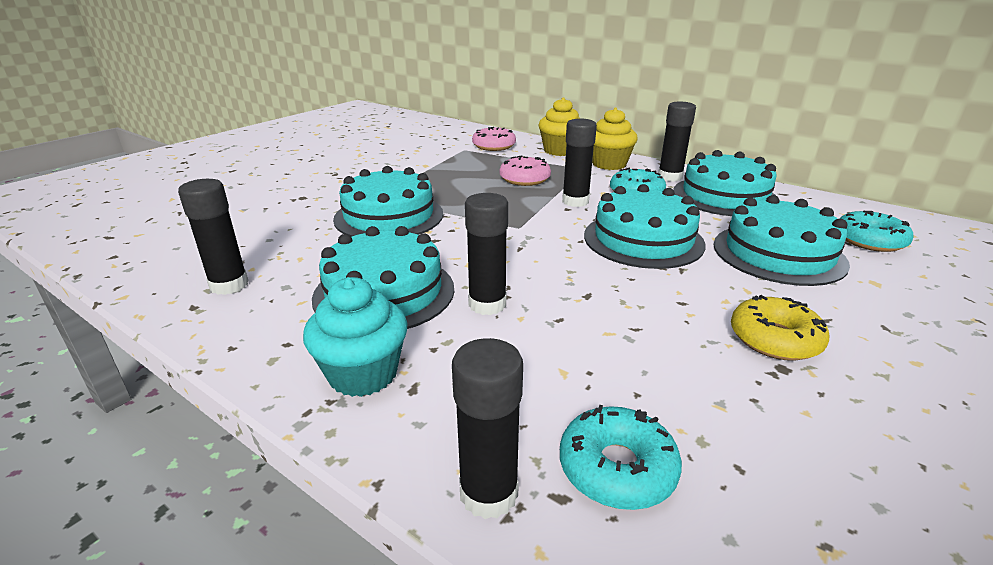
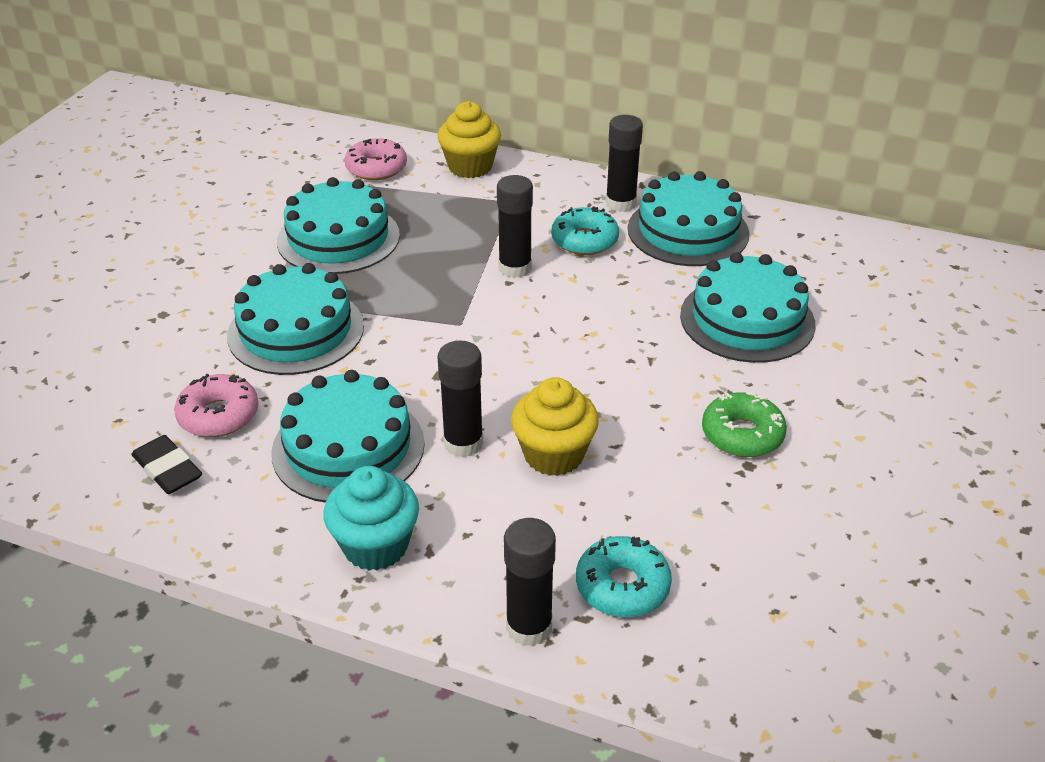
camera: 15 degrees left, 10 degrees up
black glue stick [178,179,249,295] -> black eraser [131,435,202,494]
pink donut [500,155,551,186] -> pink donut moved to [174,374,259,437]
turquoise cake [584,184,705,269] -> turquoise cake moved to [277,177,400,274]
yellow cupcake [592,108,638,170] -> yellow cupcake moved to [511,377,599,476]
yellow donut [731,295,829,361] -> green donut [702,392,787,457]
turquoise donut [839,211,914,252] -> none

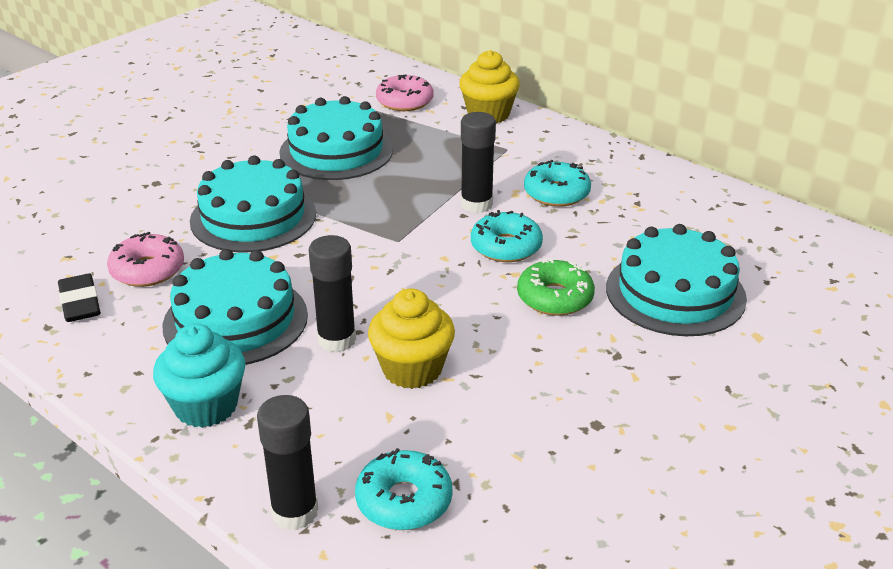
camera: 20 degrees right, 5 degrees down
black glue stick [606,115,643,212] -> none
turquoise cake [628,171,749,266] -> none
green donut [702,392,787,457] -> green donut moved to [517,258,595,316]
none -> turquoise donut [471,210,543,262]

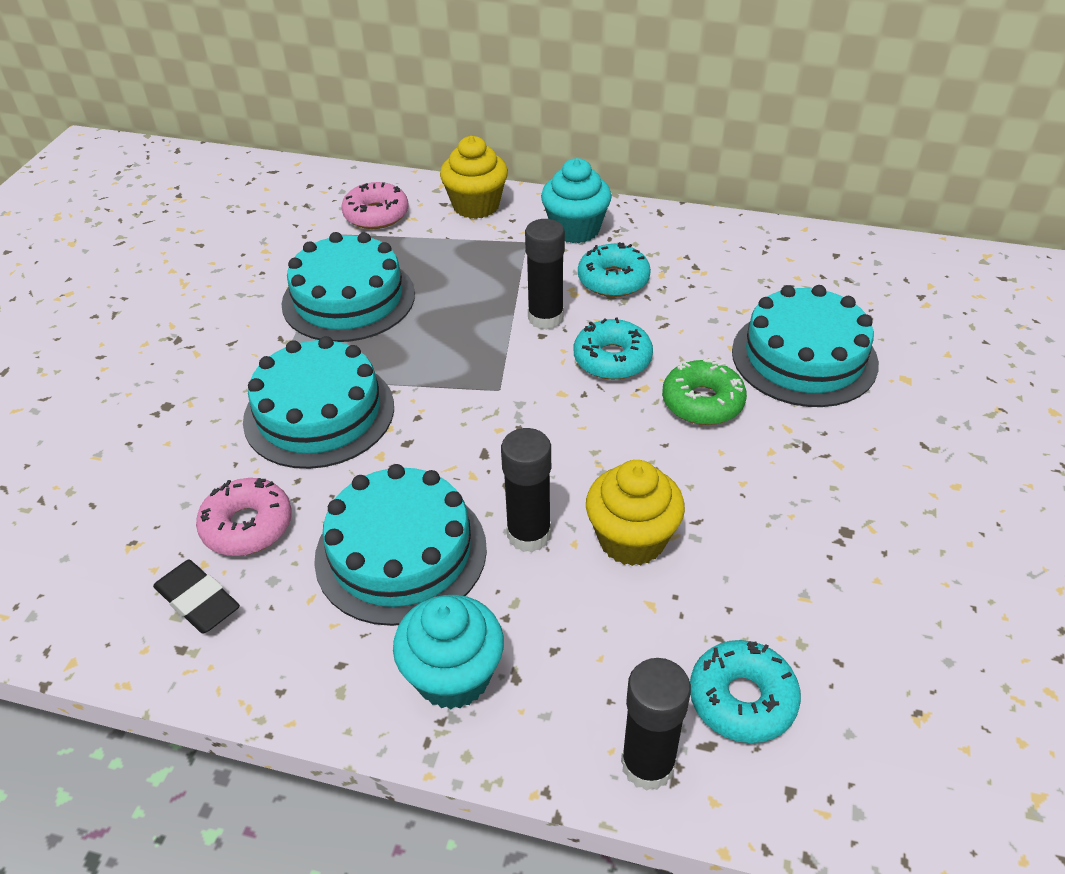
camera: 25 degrees left, 10 degrees up
none -> turquoise cupcake [541,158,612,243]

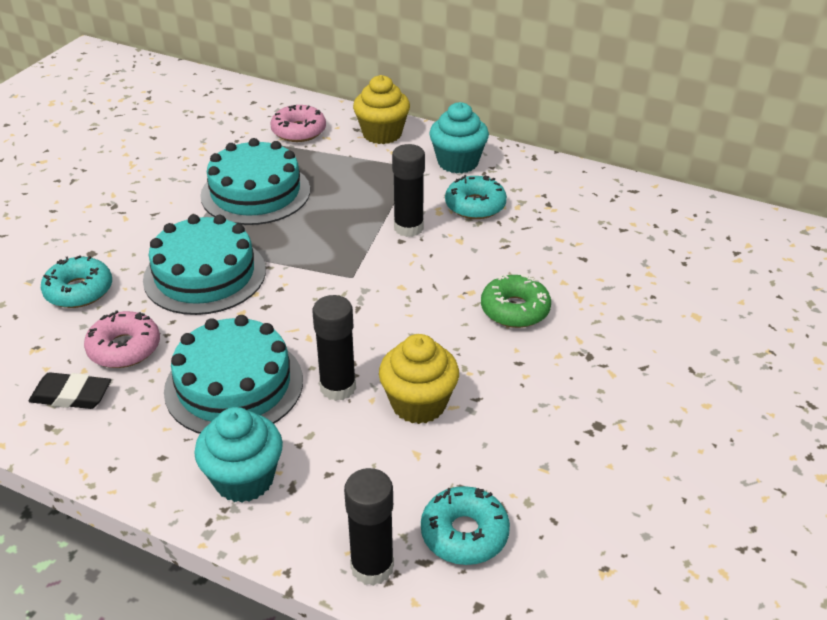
camera: 10 degrees right, 5 degrees down
black eraser [153,560,240,634] -> black eraser turned 45 degrees counterclockwise [29,372,111,409]
turquoise donut [574,317,653,380] -> turquoise donut moved to [41,255,112,308]
turquoise cake [732,285,879,407] -> none

